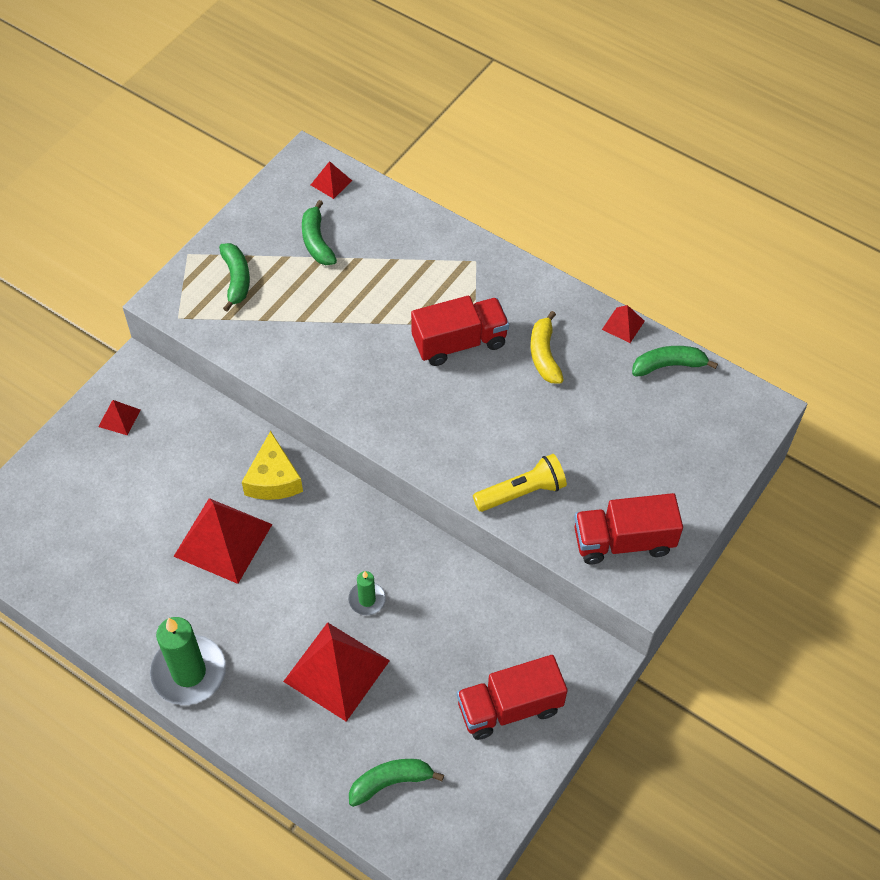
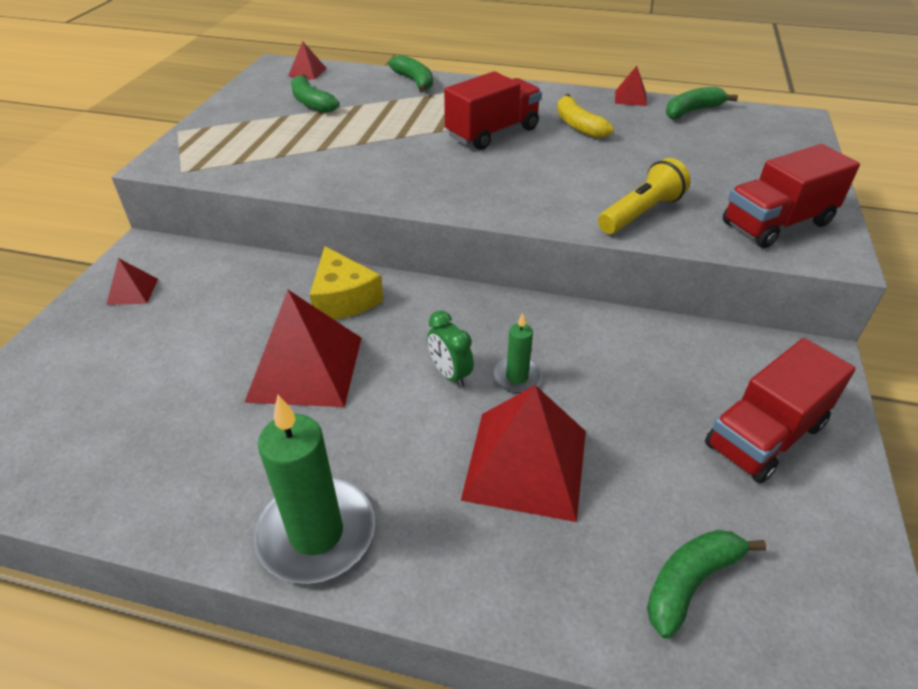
camera: 20 degrees left, 15 degrees down
green banana [219,243,250,312] -> green banana moved to [388,55,433,92]
none -> green clock [427,310,474,387]

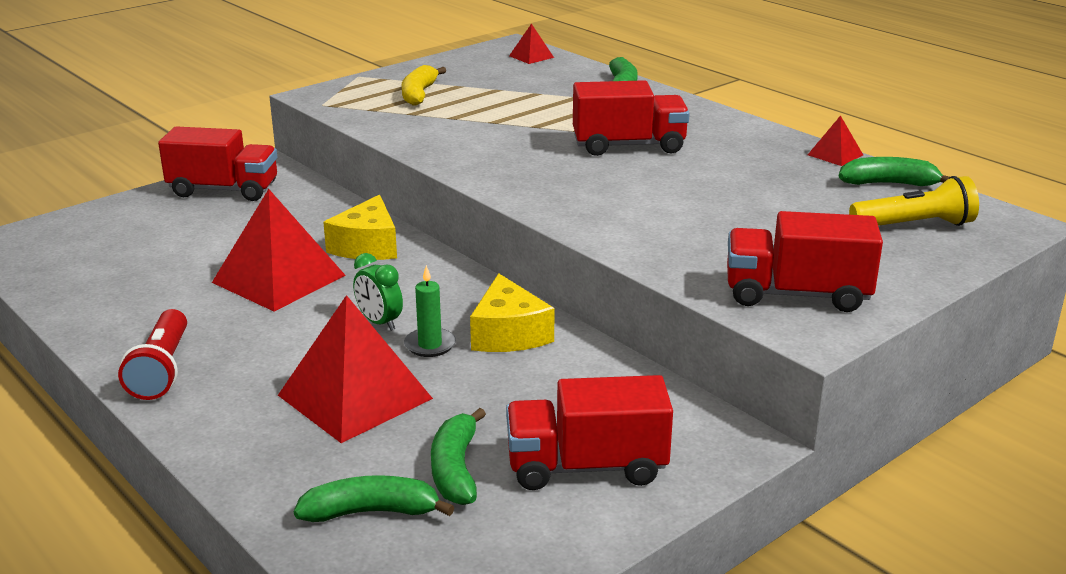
camera: 35 degrees right, 15 degrees down
red pyramid [106,258,158,305] -> red truck [158,126,277,201]
green candle [253,395,375,584] -> red flashlight [118,309,187,400]
green banana [291,74,339,113] -> green banana moved to [431,408,486,505]
green clock [427,310,474,387] -> green clock turned 45 degrees counterclockwise [353,253,403,331]
yellow banana [557,94,614,138] -> yellow banana moved to [402,65,446,105]
yellow flashlight [598,158,691,234] -> yellow flashlight moved to [849,176,979,226]
none -> yellow cheese [470,273,555,352]

